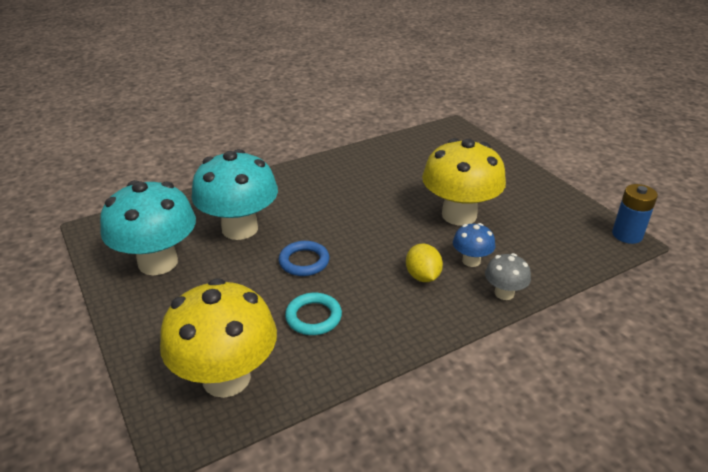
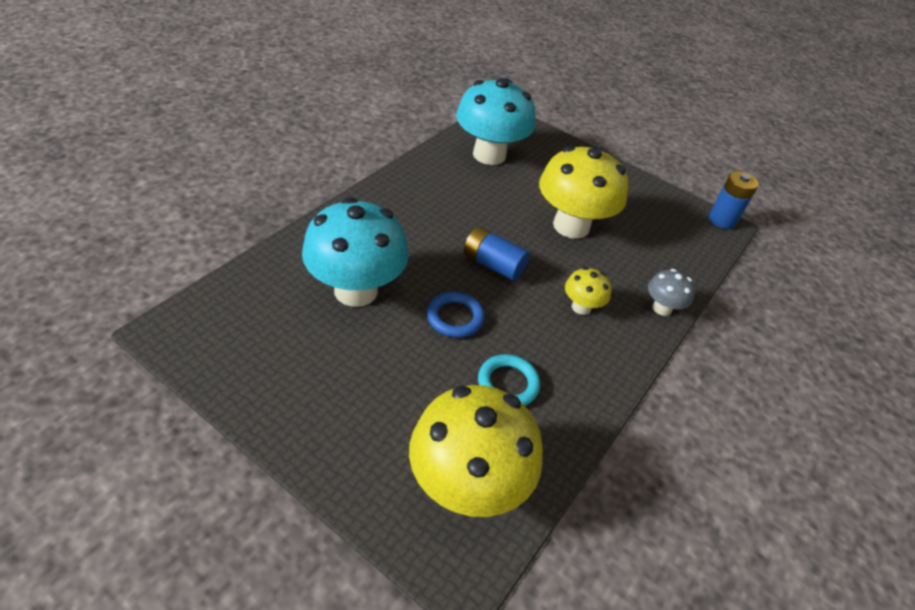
camera: 30 degrees left, 10 degrees up
turquoise mushroom [100,180,196,275] -> turquoise mushroom moved to [456,78,535,165]
yellow lemon [406,244,443,282] -> yellow mushroom [565,267,611,315]
blue mushroom [453,223,495,267] -> none
none -> blue battery [463,226,529,281]

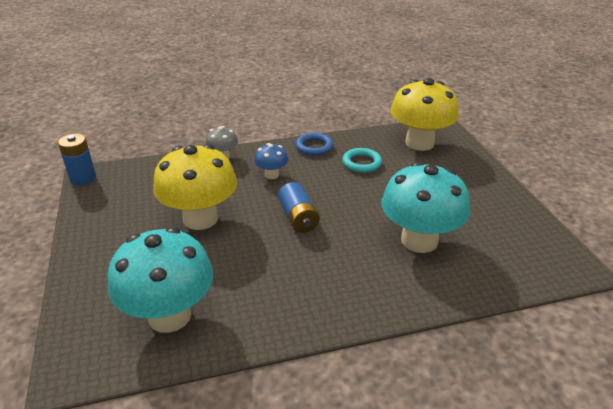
camera: 135 degrees left, 10 degrees down
blue ring [427,291,485,338] -> blue ring moved to [296,133,333,156]
yellow mushroom [565,267,611,315] -> blue mushroom [254,143,288,179]

